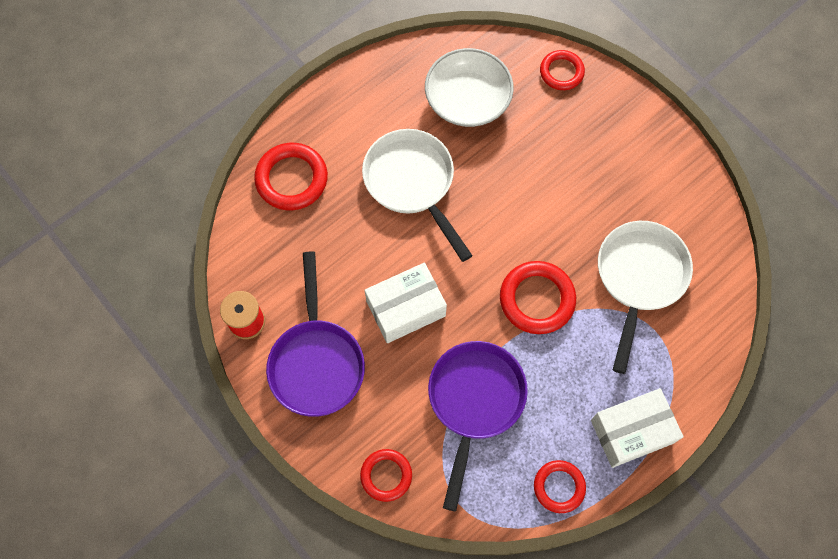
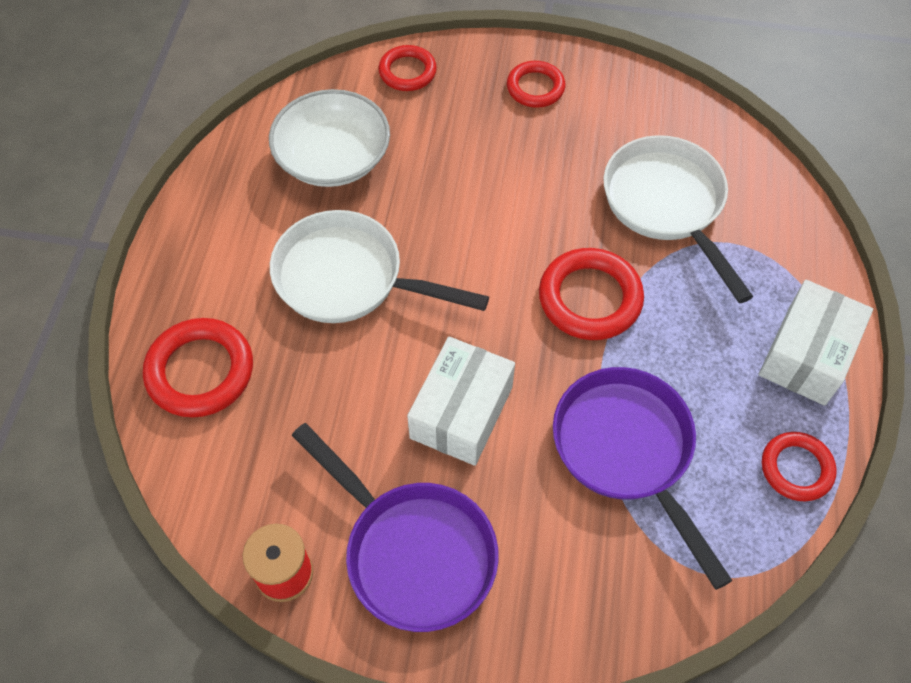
camera: 40 degrees left, 10 degrees down
red ring [360,449,412,502] -> red ring moved to [507,61,565,108]

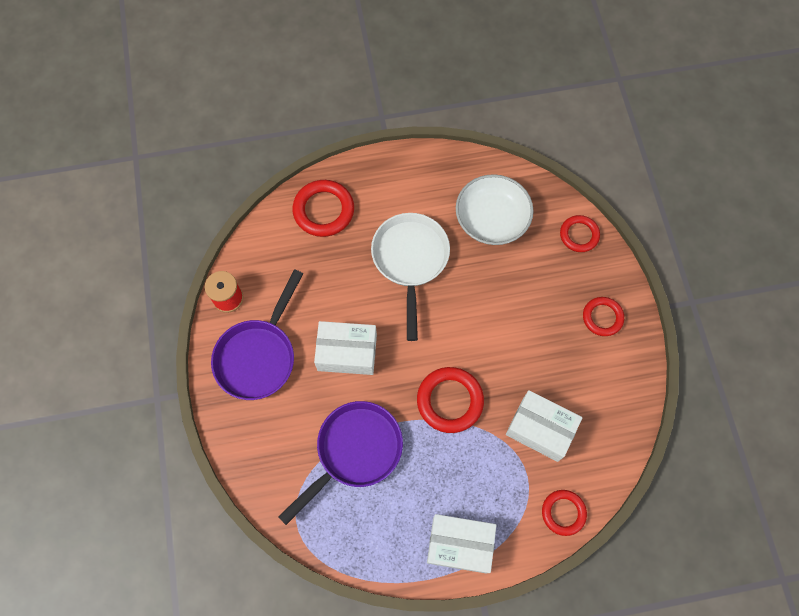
camera: 70 degrees right, 10 degrees up
white pan [603,135,754,303] -> white box [506,390,582,462]
red ring [762,432,837,501] -> red ring moved to [542,490,587,536]

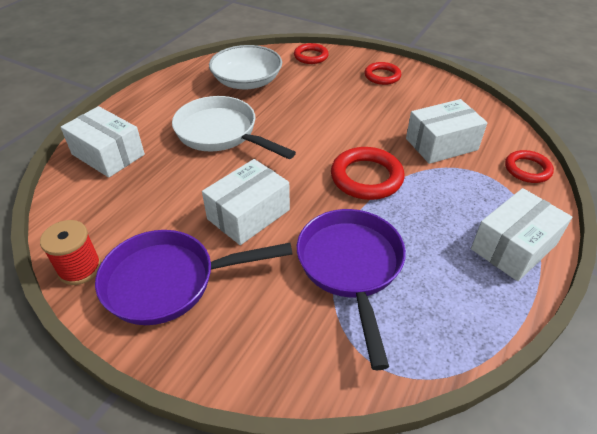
camera: 50 degrees left, 25 degrees down
purple pan [211,269,303,400] -> purple pan turned 105 degrees clockwise [95,230,293,325]
red ring [292,180,354,237] -> white box [61,106,145,178]

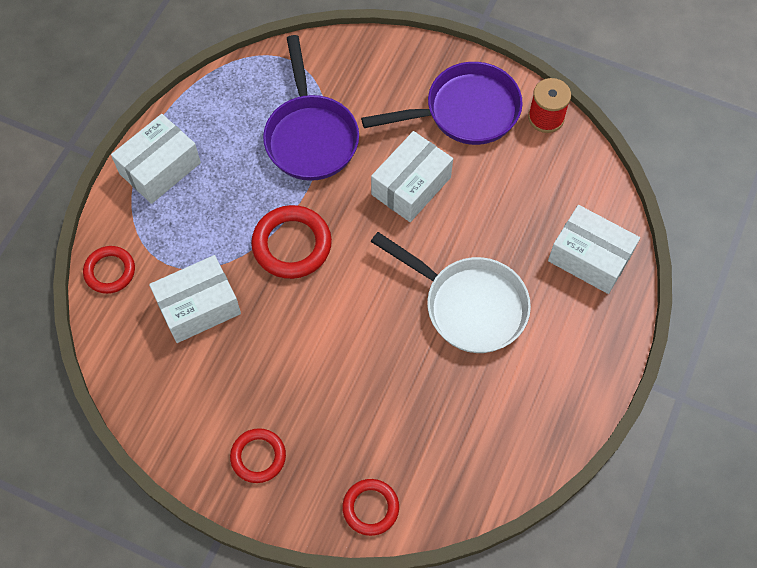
camera: 175 degrees right, 20 degrees up
white bowl [209,45,282,89] -> none

